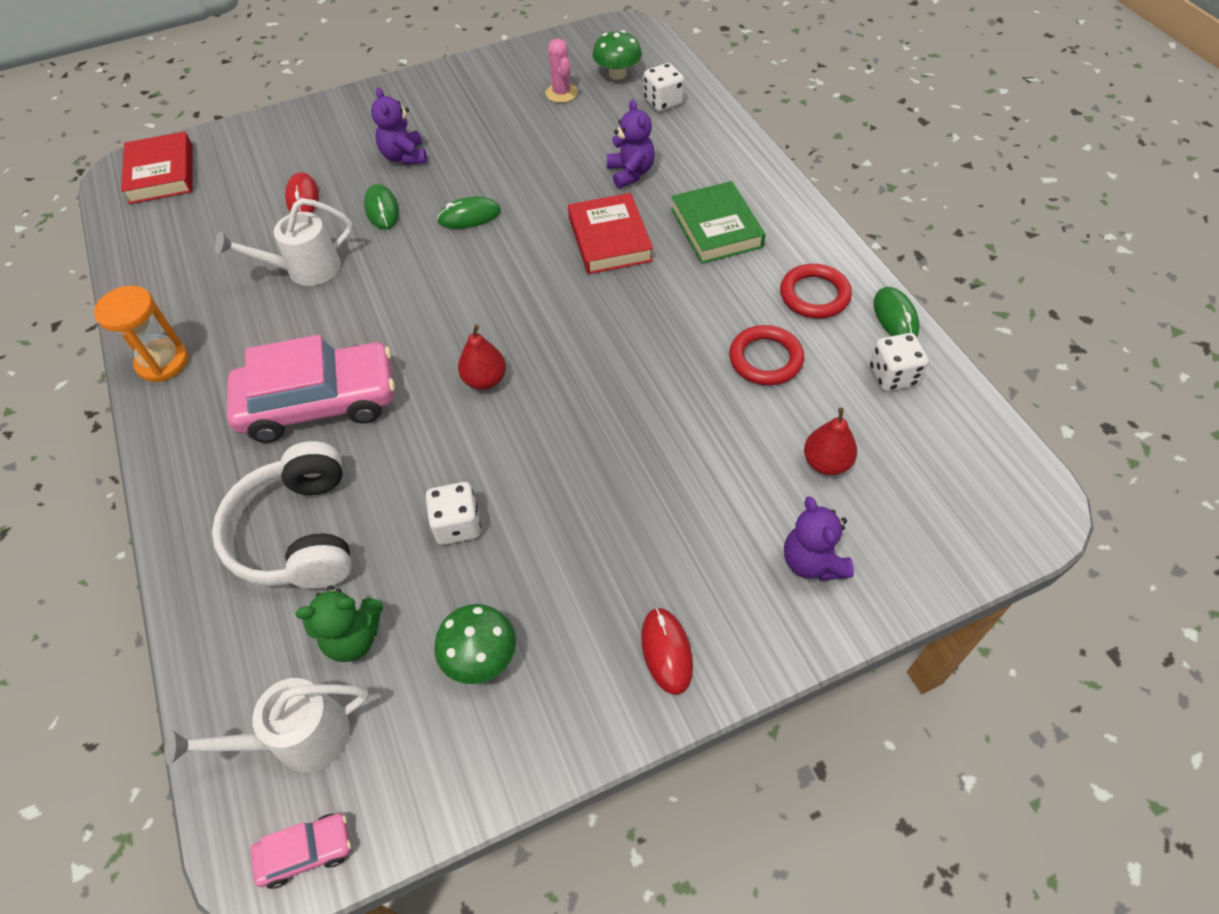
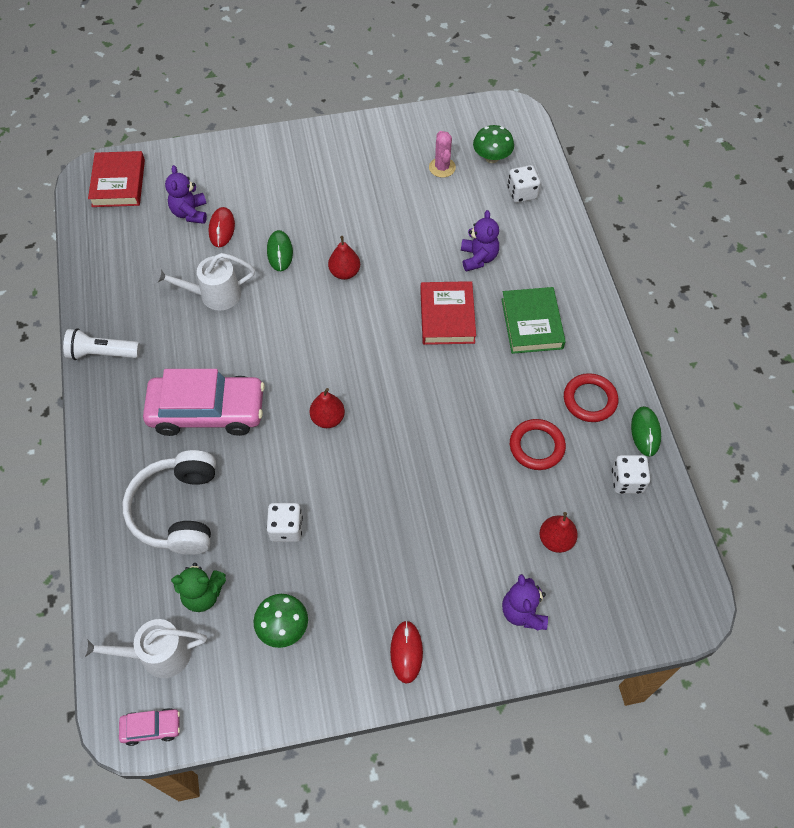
camera: 10 degrees right, 5 degrees up
orange hourglass [94,286,189,382] -> white flashlight [63,328,140,360]
purple teddy bear [371,87,427,165] -> purple teddy bear moved to [165,165,207,224]
green mouse [437,196,501,229] -> red pear [328,236,360,280]

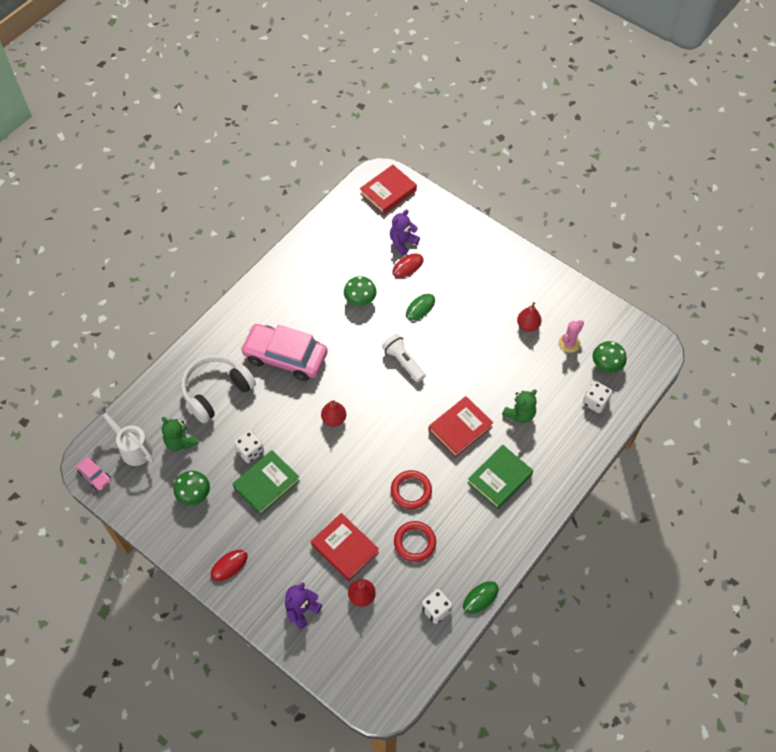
camera: 50 degrees right, 0 degrees up
white flashlight [63,328,140,360] -> white flashlight moved to [382,334,426,382]
pink car [143,369,265,436] -> pink car turned 150 degrees clockwise [241,324,328,381]
white watering can [153,253,255,311] -> green mushroom [344,276,377,306]
red pear [328,236,360,280] -> red pear moved to [517,302,542,332]
purple teddy bear [461,210,499,272] -> green teddy bear [502,389,537,423]
red ring [564,373,618,422] -> red ring moved to [391,470,432,509]
none -> green book [233,450,300,515]
none -> red book [311,513,379,581]

